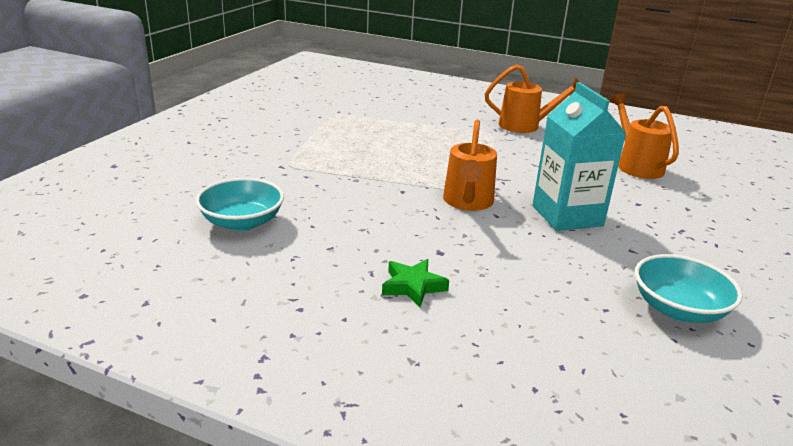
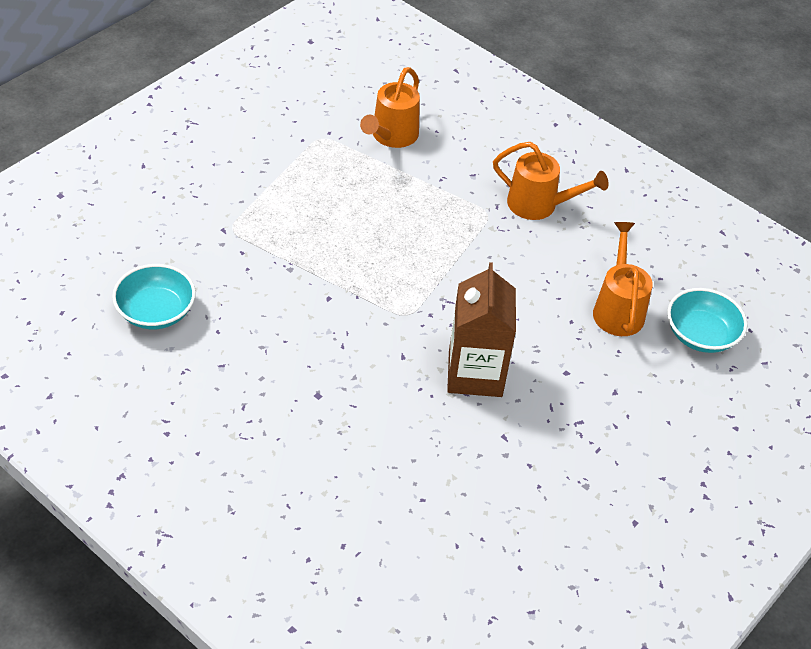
camera: 15 degrees right, 20 degrees up
green star [382,259,449,307] -> none
orange watering can [443,120,497,211] -> orange watering can moved to [360,67,420,148]
turquoise carton [533,82,626,231] -> brown carton [447,262,516,397]
turquoise bowl [635,254,743,323] -> turquoise bowl moved to [667,288,747,353]

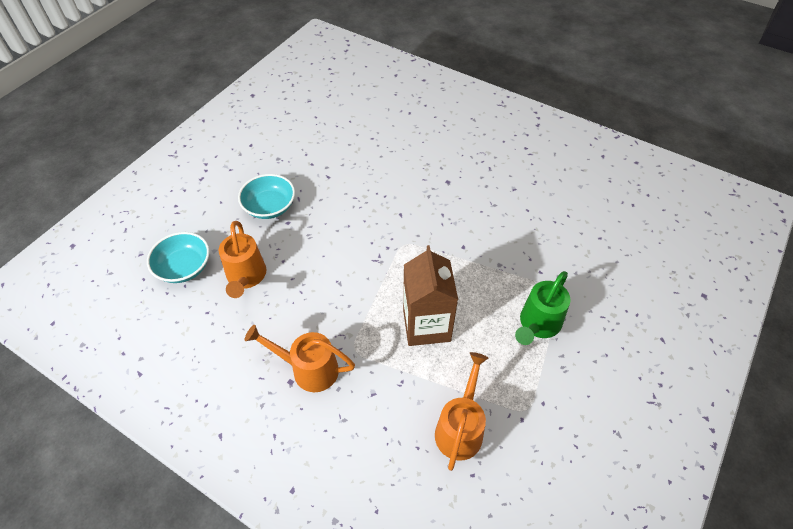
camera: 175 degrees right, 5 degrees up
turquoise bowl [112,264,196,329] -> turquoise bowl moved to [238,174,295,219]
brown carton [447,262,516,397] -> brown carton moved to [403,245,458,346]
none -> green watering can [515,271,571,345]

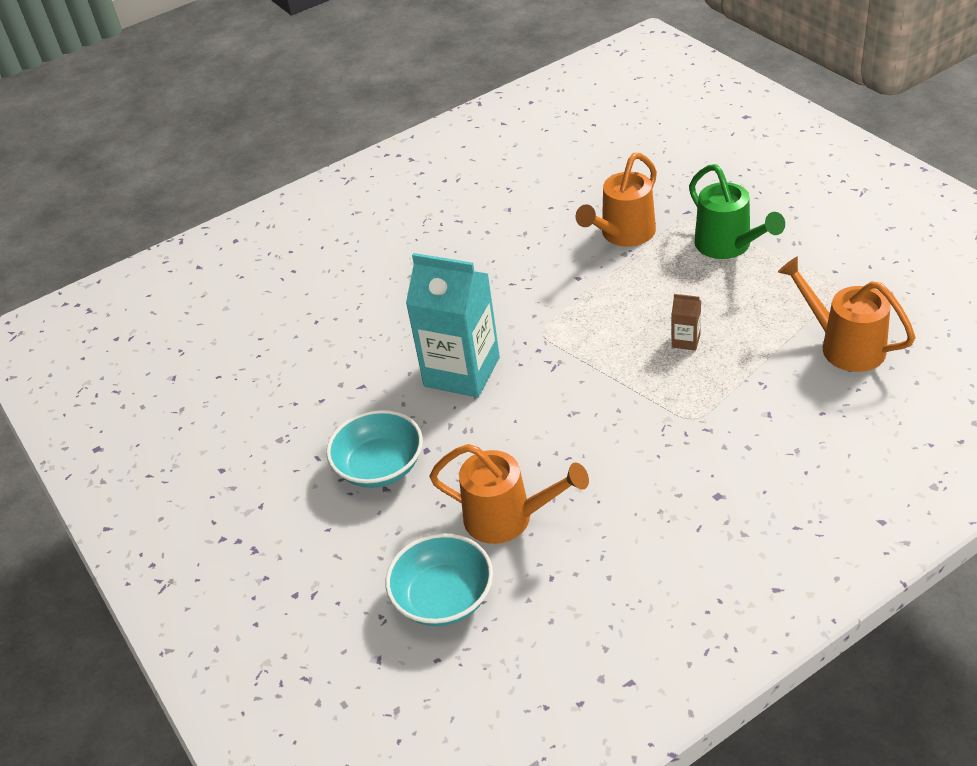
camera: 60 degrees left, 10 degrees down
orange watering can [245,325,355,392] -> orange watering can moved to [576,153,657,247]
brown carton [403,245,458,346] -> brown carton [672,294,701,351], size x0.41
none -> turquoise carton [406,253,500,398]

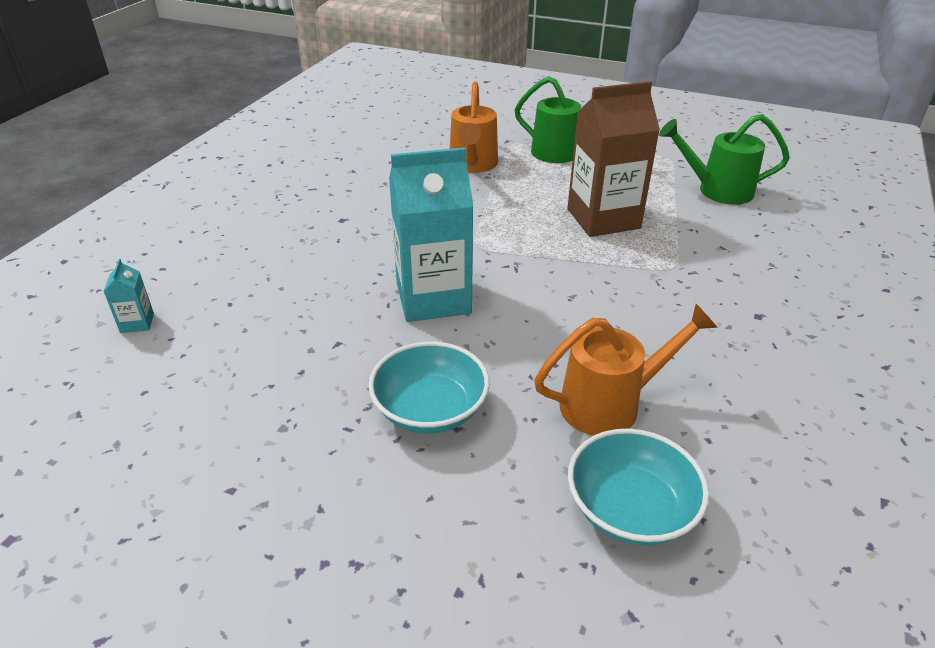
camera: 40 degrees left, 5 degrees down
brown carton [672,294,701,351] -> brown carton [568,81,660,237], size x2.44
orange watering can [778,257,916,372] -> green watering can [659,114,790,205]
none -> turquoise carton [103,259,154,333]

